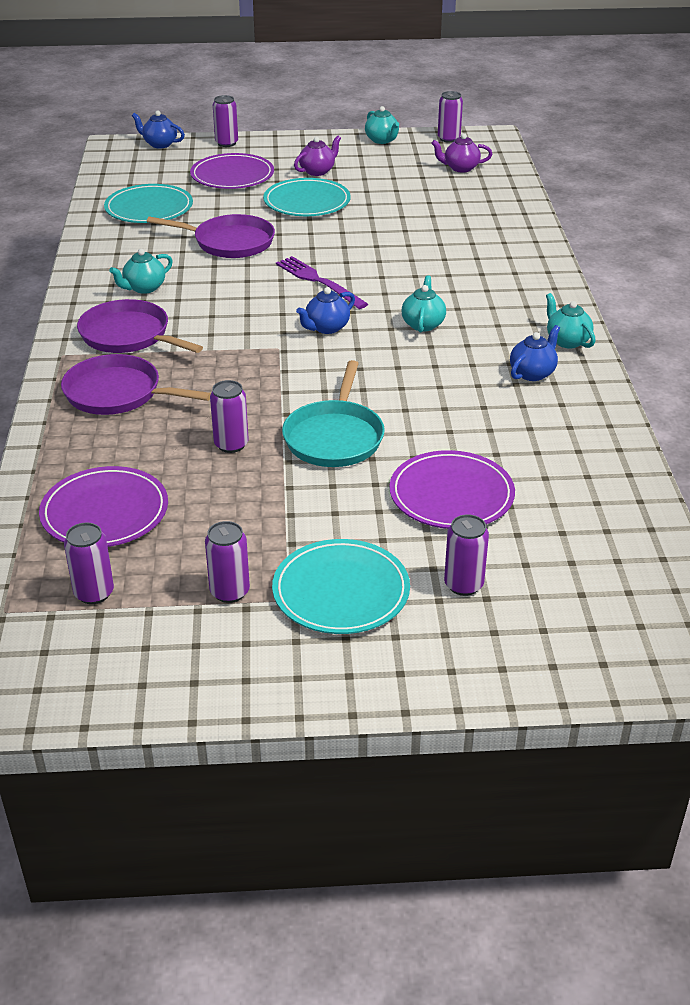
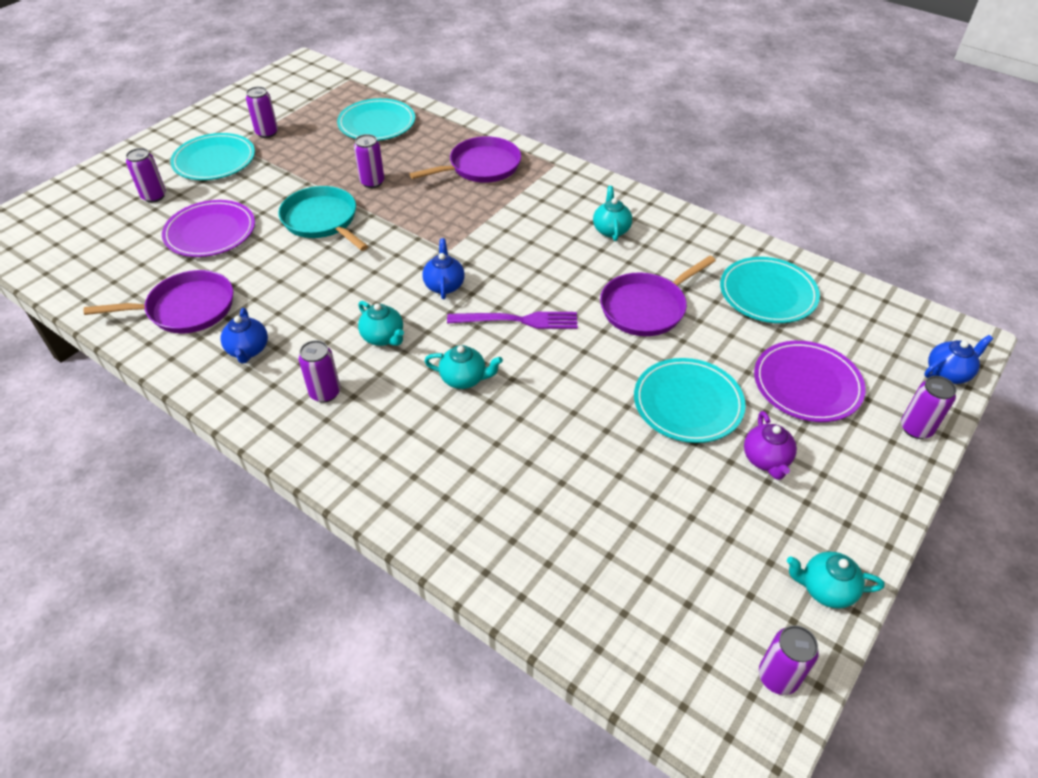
camera: 130 degrees right, 10 degrees up
purple plate [39,466,168,547] -> turquoise plate [337,98,415,141]
purple can [64,523,114,604] -> purple can moved to [298,340,340,403]
purple pan [77,299,203,353] -> purple pan moved to [84,270,233,333]
purple teapot [431,133,492,173] -> none
turquoise teapot [546,293,595,348] -> turquoise teapot moved to [424,345,503,389]

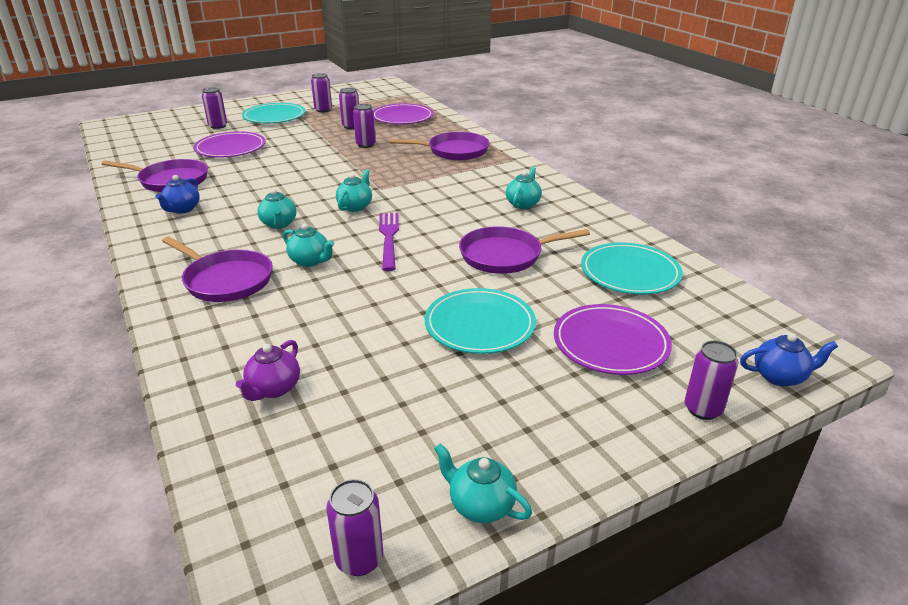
camera: 25 degrees right, 15 degrees down
turquoise pan [278,186,368,251] -> none
purple can [298,340,340,403] -> purple can moved to [339,88,359,129]
turquoise plate [337,98,415,141] -> purple plate [374,103,434,124]
blue teapot [422,238,465,299] -> turquoise teapot [336,169,372,212]
purple fork [447,312,578,329] -> purple fork turned 120 degrees counterclockwise [379,213,399,271]
purple teapot [744,411,797,480] -> purple teapot moved to [236,340,300,401]
none -> purple pan [162,236,273,302]

